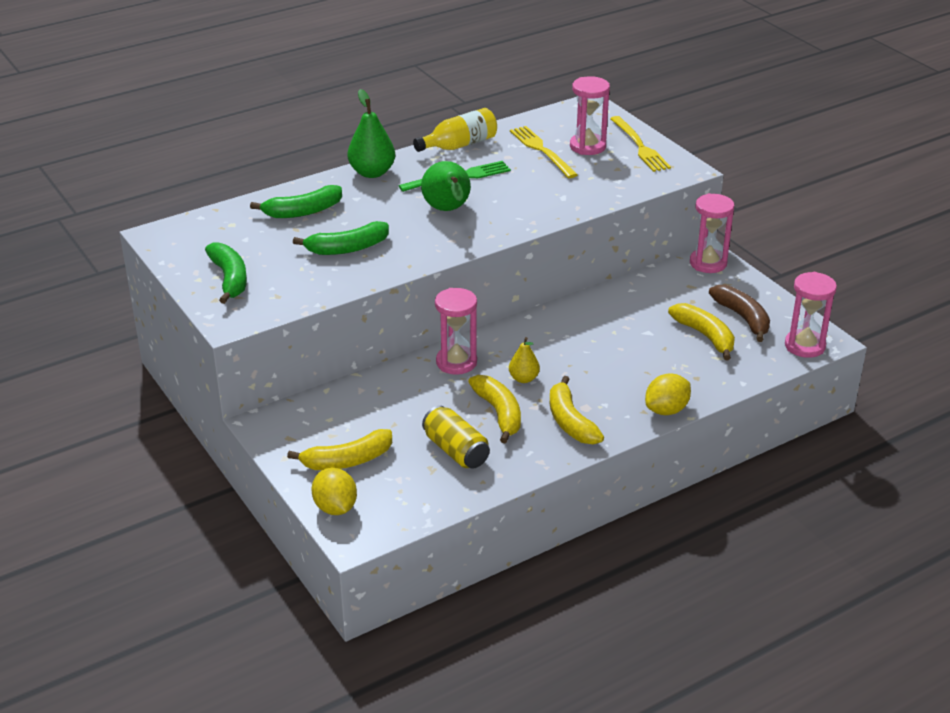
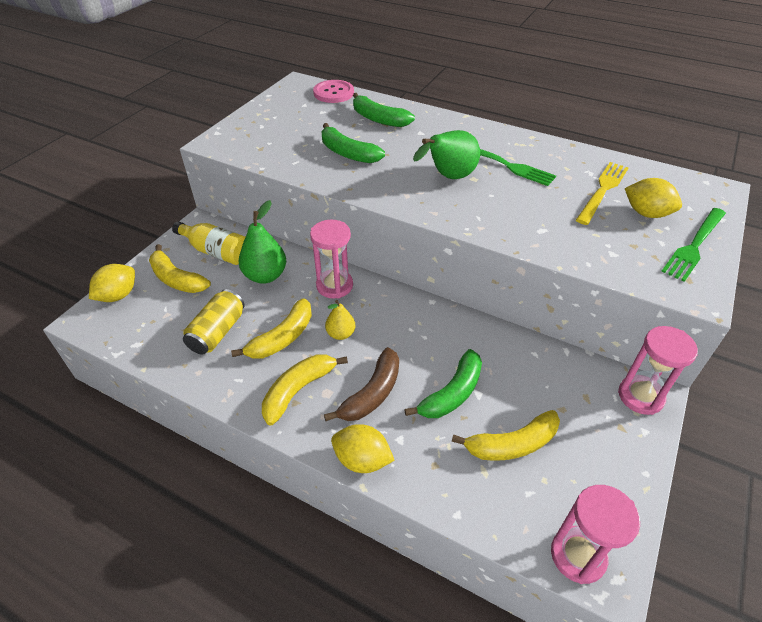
camera: 60 degrees right, 10 degrees up
green banana [205,242,247,304] -> green banana moved to [404,349,482,418]
green pear [348,89,395,178] -> green pear moved to [239,200,286,284]
yellow bottle [413,108,497,152] -> yellow bottle moved to [172,221,245,265]
pink hourglass [570,76,610,155] -> yellow lemon [625,178,682,218]
yellow fork [610,116,671,172] -> green fork [661,208,726,282]
yellow banana [668,303,735,360] -> yellow banana turned 45 degrees clockwise [451,410,560,461]
brown banana [709,285,770,342] -> brown banana moved to [324,347,399,421]
none -> pink button [313,80,354,103]

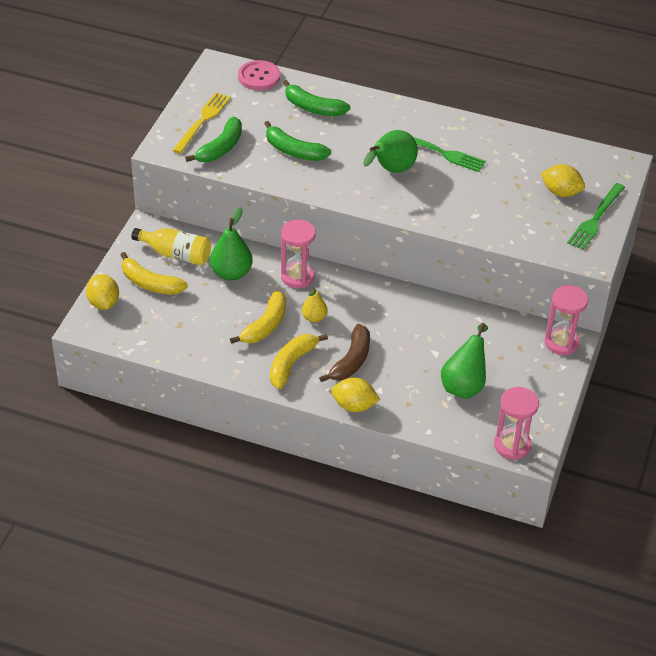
camera: 10 degrees left, 0 degrees up
yellow lemon [89,264,135,302] -> yellow lemon turned 45 degrees counterclockwise [86,274,119,310]
yellow can [183,289,245,355] -> none
green banana [404,349,482,418] -> green banana moved to [185,117,242,162]
yellow banana [451,410,560,461] -> green pear [441,323,488,399]
yellow fork [576,162,629,225] -> yellow fork moved to [173,92,231,154]

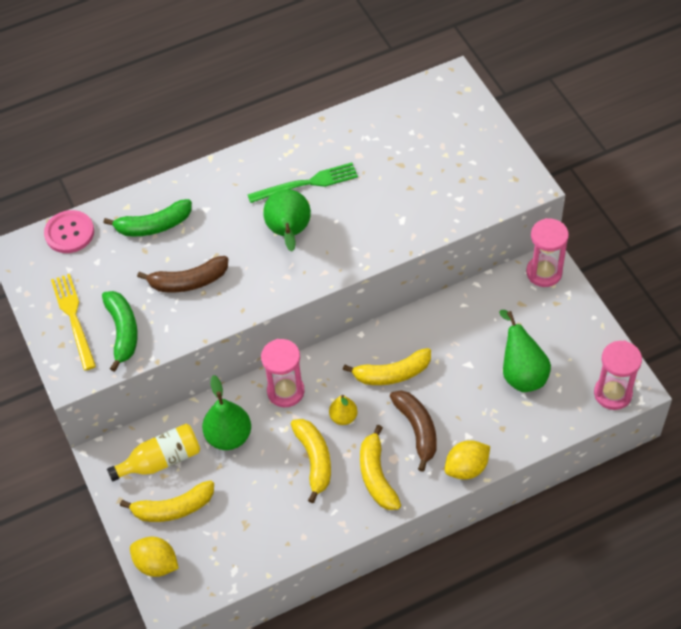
camera: 40 degrees left, 10 degrees up
green banana [264,121,331,161] -> brown banana [137,256,228,292]
yellow lemon [541,164,585,197] -> none
green fork [567,183,625,250] -> none
none -> yellow banana [343,348,431,385]

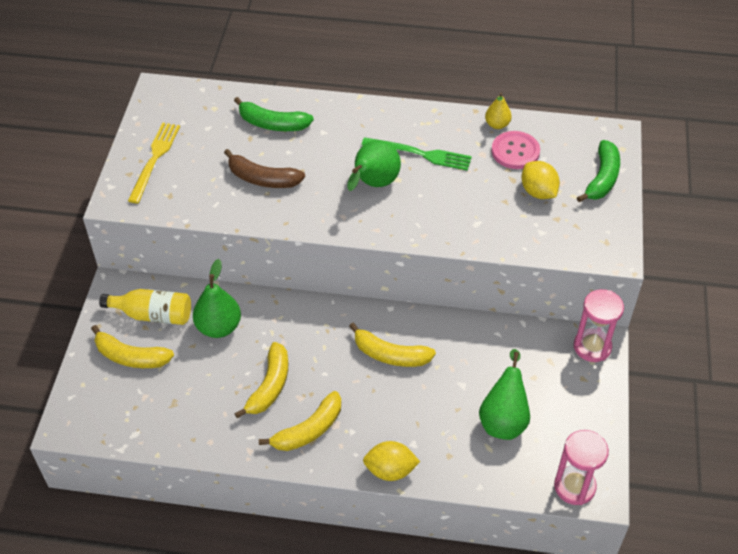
camera: 30 degrees right, 5 degrees down
pink button [44,210,94,253] -> pink button moved to [491,131,540,169]
green banana [102,291,138,372] -> green banana moved to [577,140,620,202]
yellow lemon [130,537,179,577] -> yellow lemon moved to [521,161,560,199]
pink hourglass [261,339,304,407] -> none
yellow pear [329,395,358,425] -> yellow pear moved to [485,92,512,129]
yellow banana [360,425,401,510] -> yellow banana turned 150 degrees counterclockwise [259,391,341,451]
brown banana [390,390,437,472] -> none

